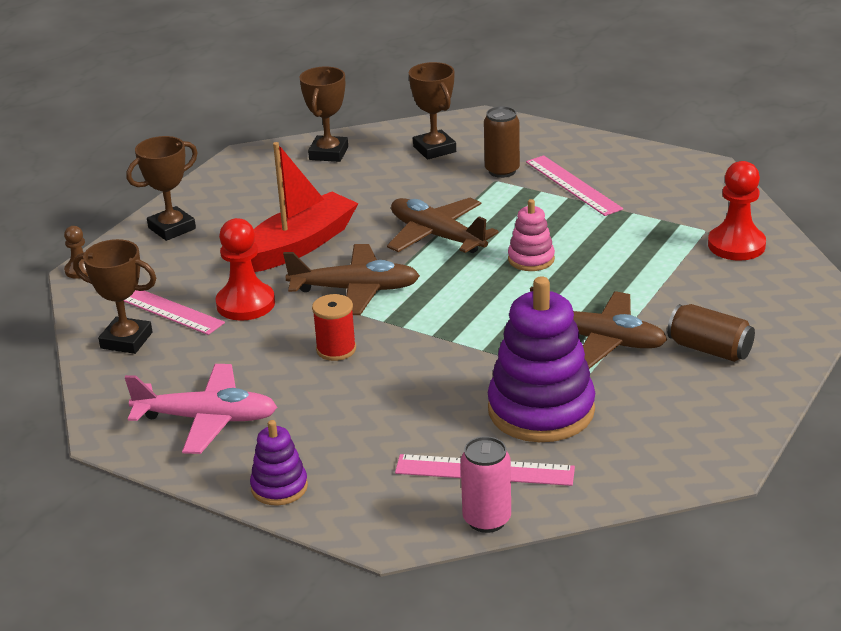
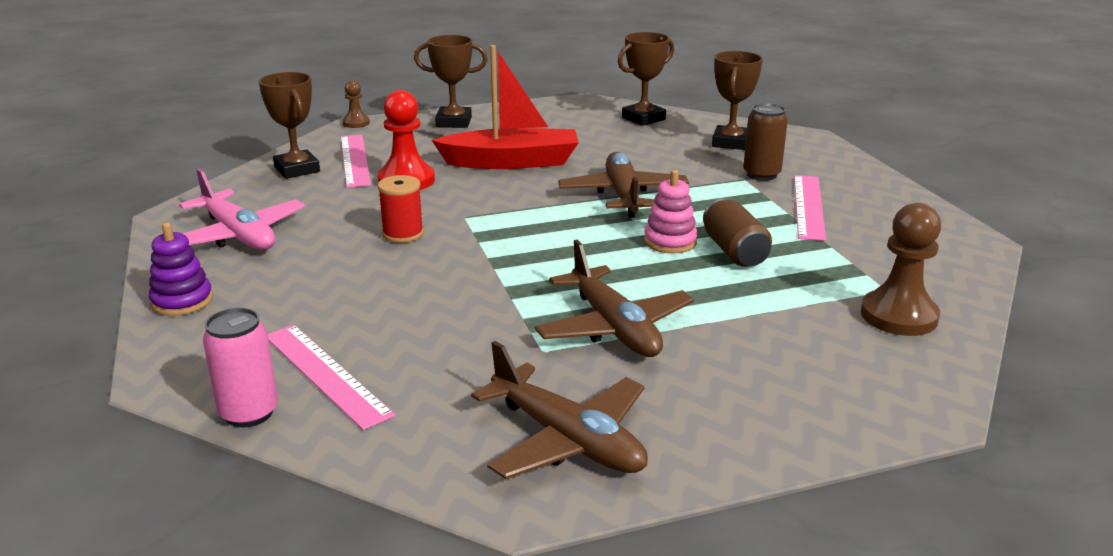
camera: 40 degrees right, 5 degrees down
brown plane [283,244,420,315] -> brown plane moved to [471,341,648,479]
purple stacking toy [488,276,595,442] -> none
brown can [667,304,755,362] -> brown can moved to [703,198,772,267]
red pawn [708,161,766,261] -> brown pawn [861,203,941,336]

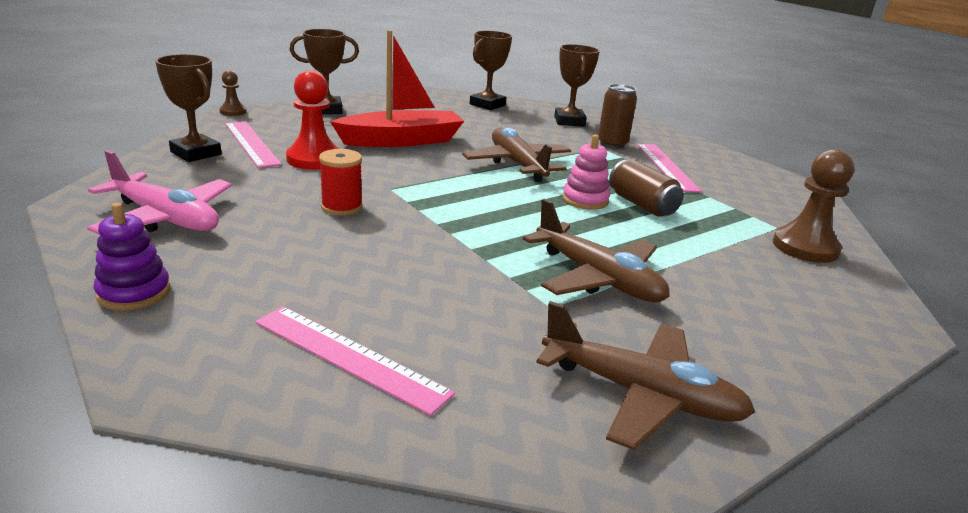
camera: 20 degrees left, 0 degrees up
pink can [203,308,278,427] -> none

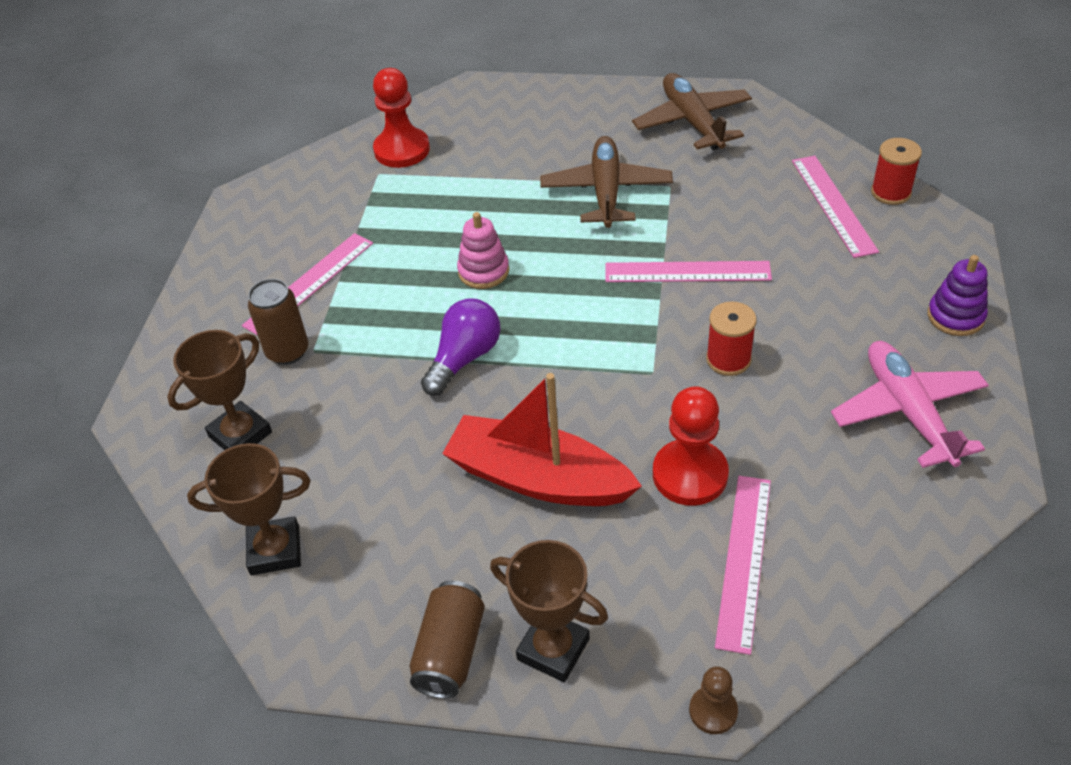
camera: 130 degrees left, 20 degrees up
brown trophy [155,54,222,162] -> none
brown plane [462,127,571,182] -> purple light bulb [421,299,501,396]
brown can [609,160,684,217] -> brown can moved to [410,581,485,699]
brown pawn [773,149,855,263] -> red pawn [373,68,430,168]
none -> pink ruler [605,261,772,282]
none -> red spool [871,138,922,205]

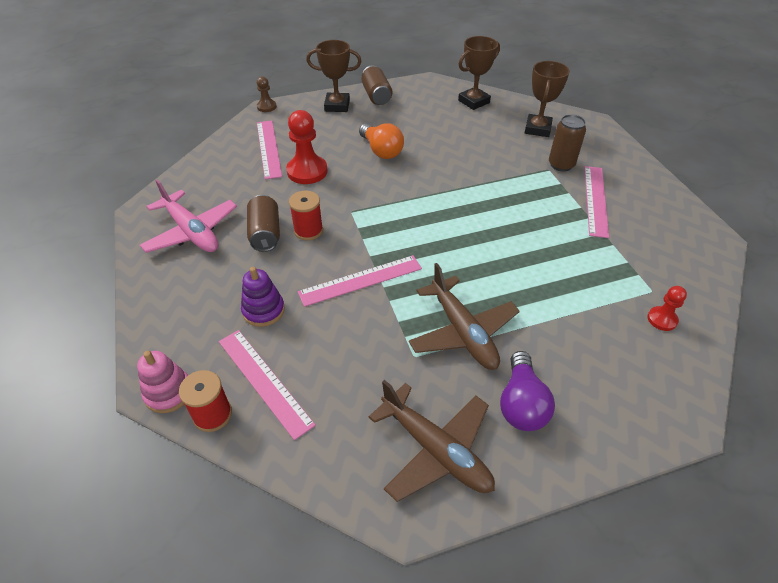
camera: 150 degrees right, 0 degrees up
red pawn [373,68,430,168] -> red pawn [647,286,687,331], size x0.55
purple light bulb [421,299,501,396] -> purple light bulb moved to [500,351,555,431]
red boat [442,373,642,506] -> orange light bulb [359,123,404,159]
pink stacking toy [457,212,509,289] -> pink stacking toy moved to [137,351,188,413]
purple stacking toy [928,255,988,336] -> purple stacking toy moved to [241,267,285,327]
none -> brown can [247,195,280,252]

